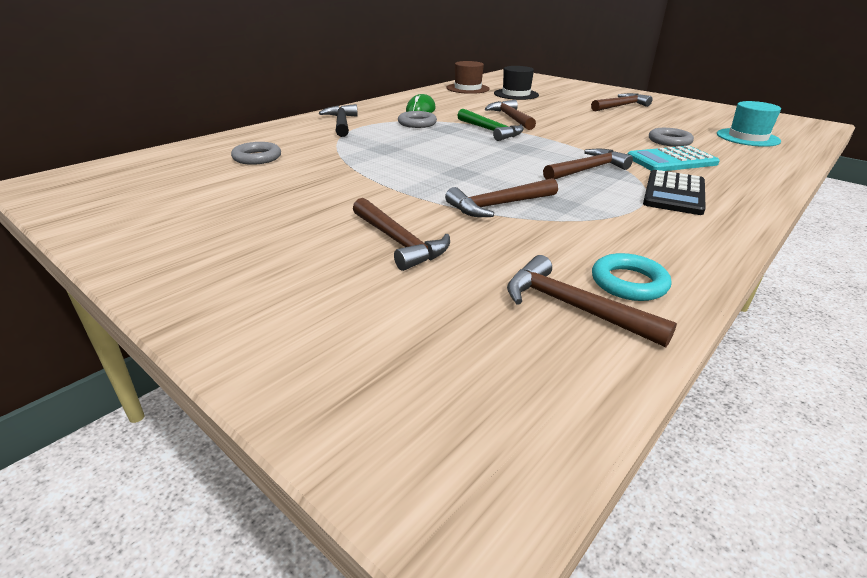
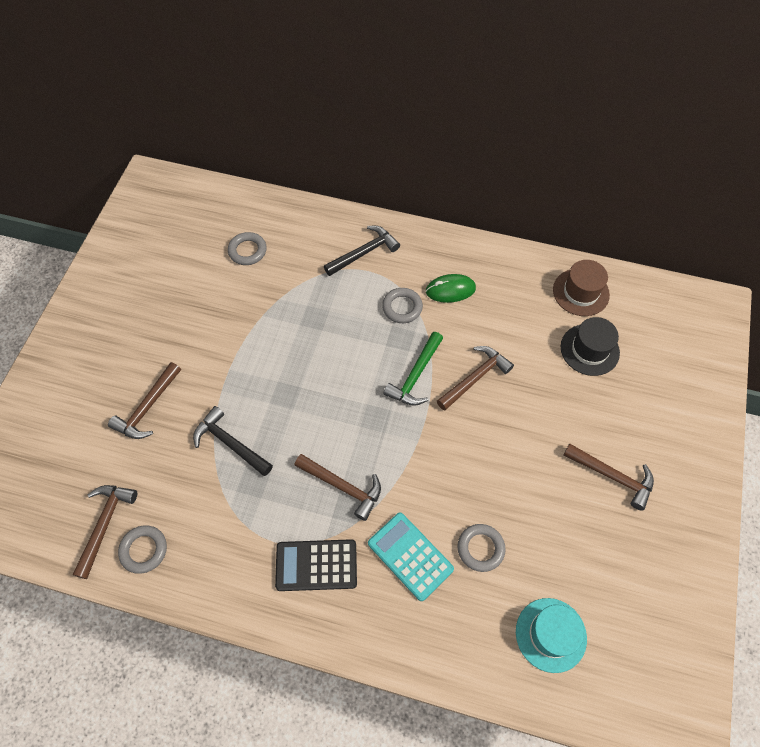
camera: 65 degrees right, 30 degrees up
brown hammer [445,178,558,217] -> black hammer [193,406,273,476]
turquoise ring [592,253,671,301] -> grey ring [118,526,167,574]

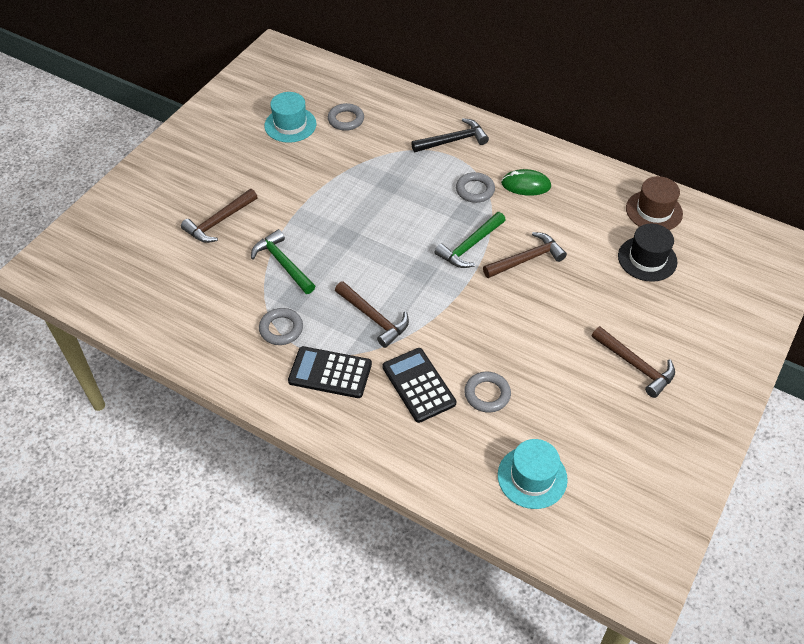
camera: 15 degrees right, 10 degrees down
brown hammer [73,485,137,579] -> none
grey ring [118,526,167,574] -> grey ring moved to [259,308,303,345]
black hammer [193,406,273,476] -> green hammer [251,229,315,294]
turquoise calculator [368,513,454,601] -> black calculator [383,348,456,423]
none -> turquoise hat [264,92,316,143]

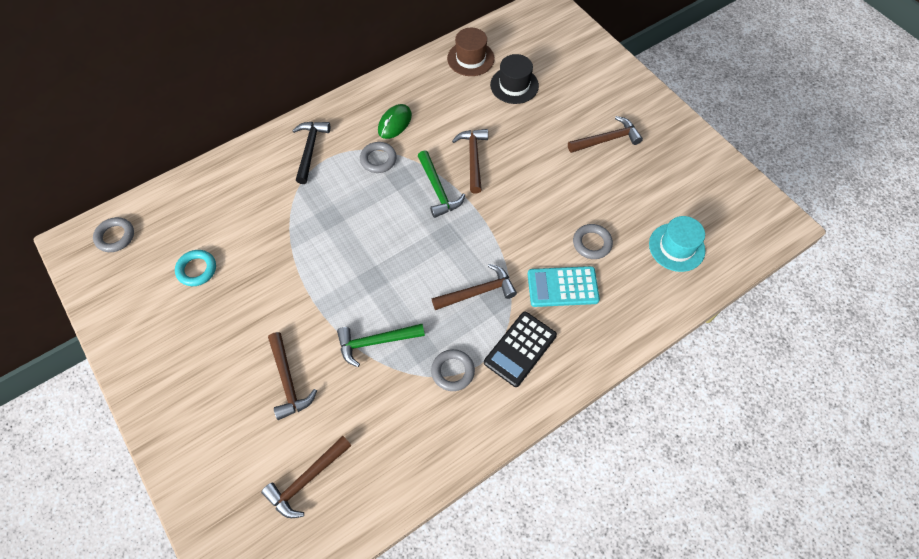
camera: 65 degrees left, 10 degrees up
turquoise hat [264,92,316,143] -> turquoise ring [175,250,216,286]
grey ring [328,103,364,131] -> grey ring moved to [93,217,134,252]
black calculator [383,348,456,423] -> turquoise calculator [528,266,600,307]
none -> brown hammer [261,436,352,518]

